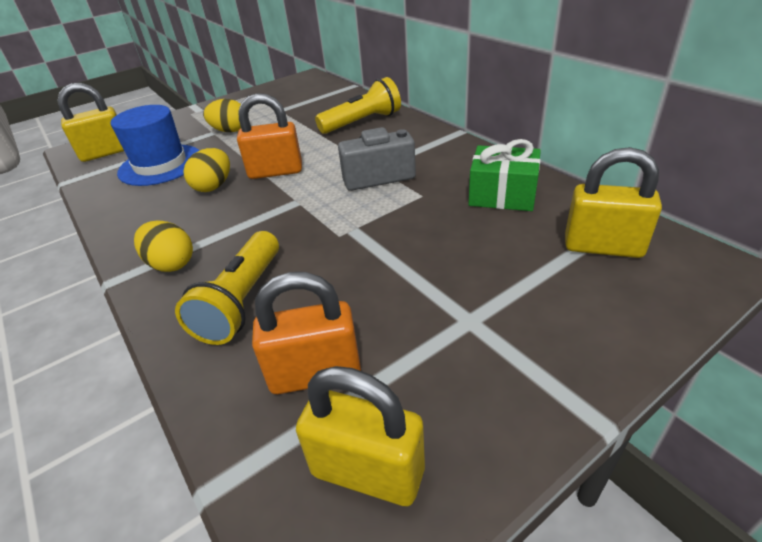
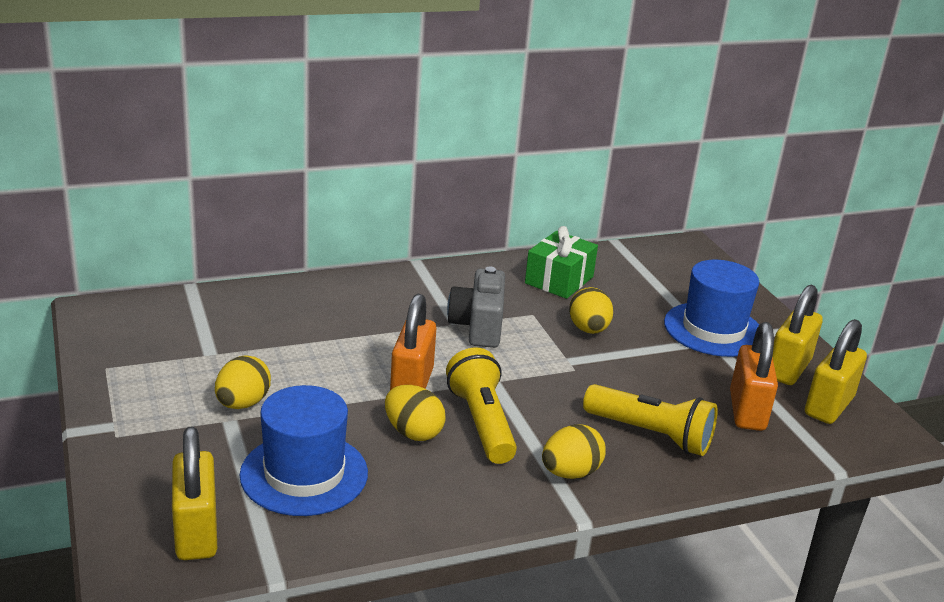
camera: 80 degrees left, 10 degrees down
yellow flashlight [315,77,401,134] -> yellow flashlight moved to [446,348,517,464]
yellow padlock [565,147,662,258] -> yellow padlock moved to [772,285,823,385]
none -> yellow egg [569,287,613,334]
none -> blue hat [664,260,759,357]

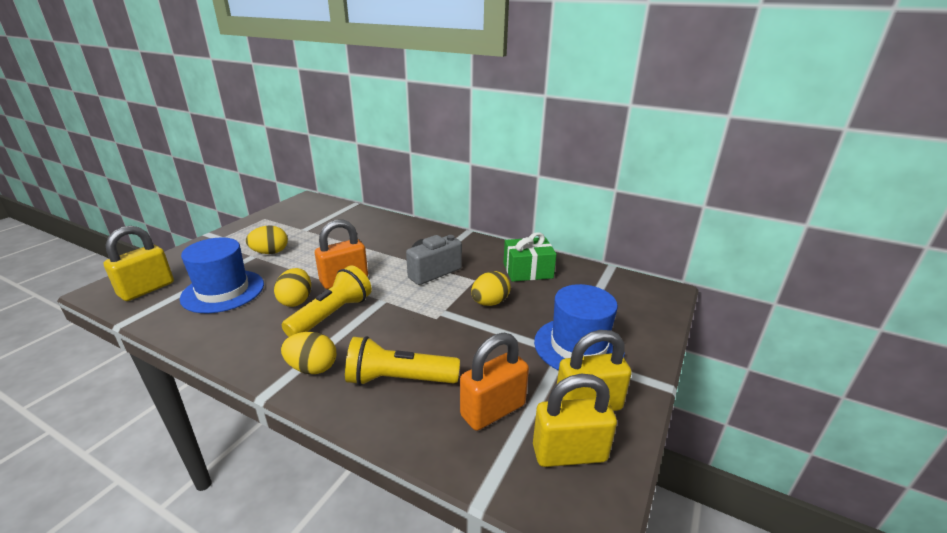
camera: 50 degrees right, 0 degrees up
yellow flashlight [583,384,718,456] -> yellow flashlight turned 105 degrees clockwise [345,336,460,386]

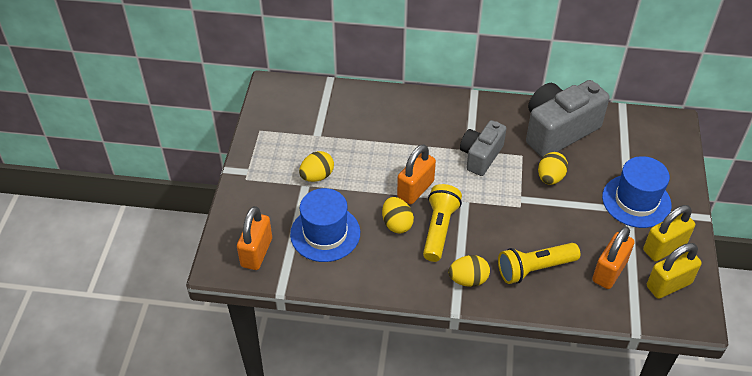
camera: 20 degrees left, 20 degrees up
yellow padlock [104,226,174,301] -> orange padlock [237,206,272,270]
green gift [504,232,557,282] -> grey camera [526,80,610,157]

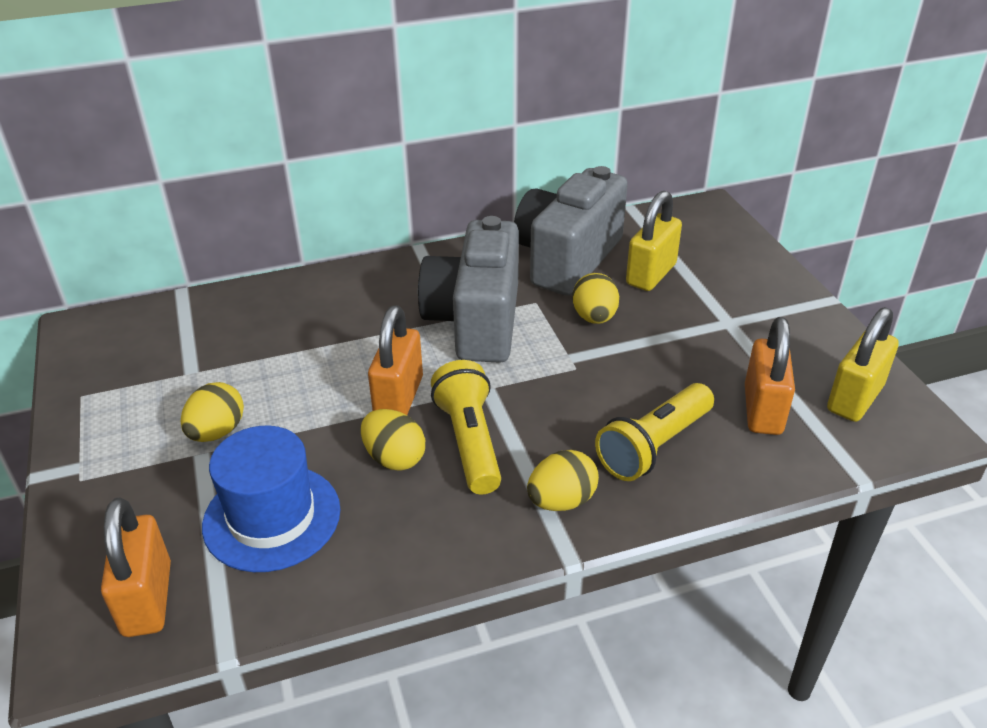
camera: 25 degrees left, 10 degrees down
grey camera [460,120,507,176] -> grey camera [418,216,519,363], size x1.61
blue hat [602,156,672,228] -> none
yellow padlock [643,205,695,261] -> yellow padlock moved to [626,191,682,291]

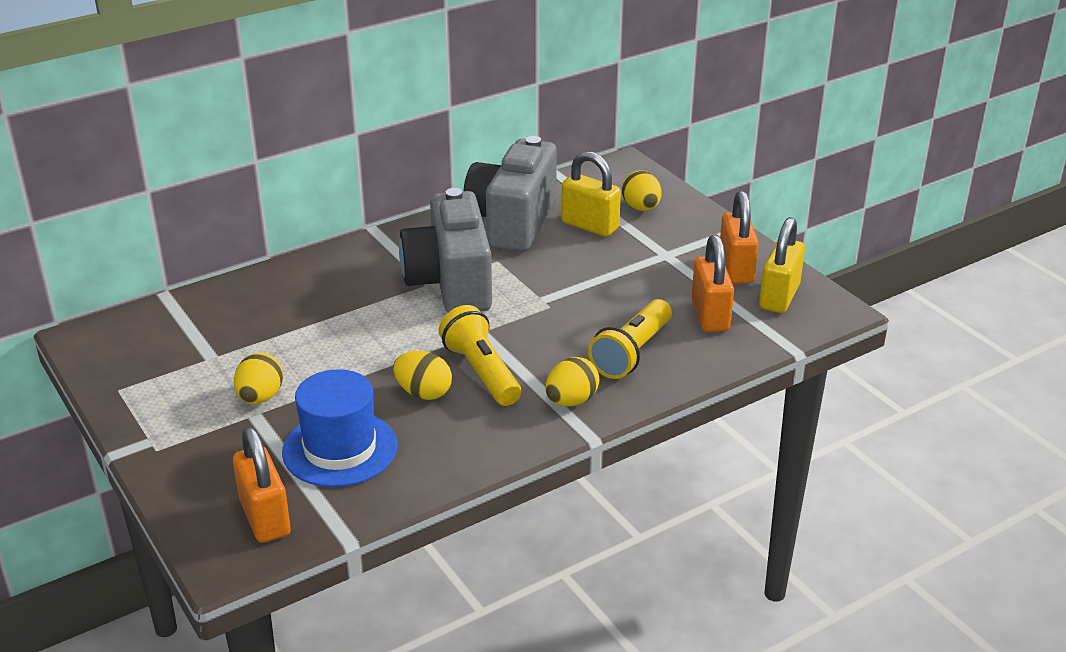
camera: 15 degrees left, 5 degrees down
orange padlock [368,305,423,415] -> orange padlock moved to [720,191,759,284]
yellow egg [572,273,619,324] -> yellow egg moved to [622,171,661,211]
yellow padlock [626,191,682,291] -> yellow padlock turned 75 degrees counterclockwise [561,151,621,237]

